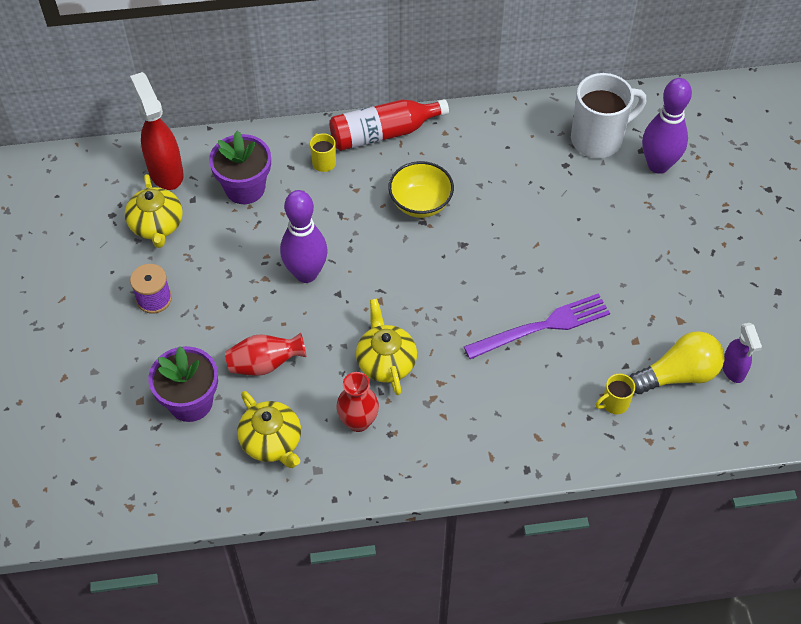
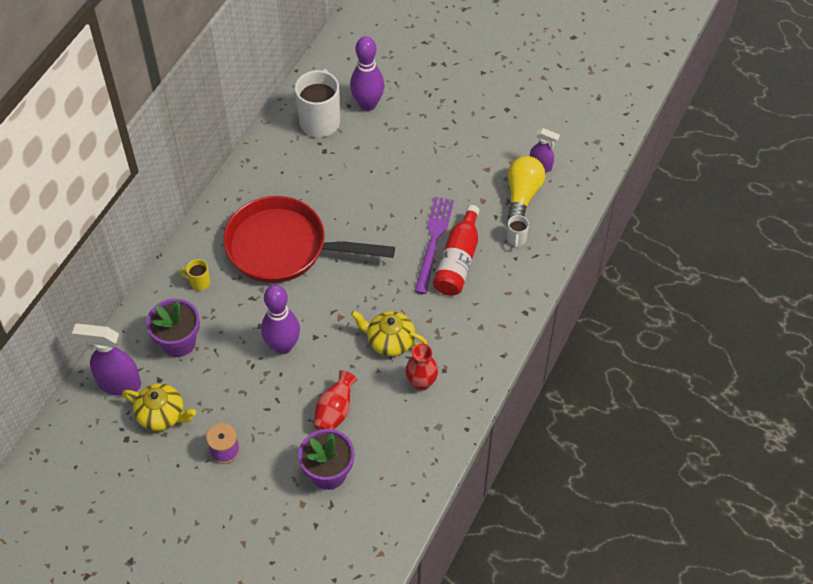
camera: 55 degrees left, 0 degrees up
red spray bottle [130,72,184,190] -> purple spray bottle [72,324,141,396]
yellow teapot [237,391,301,468] -> none
red bottle [329,99,449,151] -> red bottle moved to [433,205,480,296]
yellow bowl [388,161,454,218] -> red pan [224,196,395,283]
yellow mug [595,374,635,414] -> white mug [507,215,529,249]

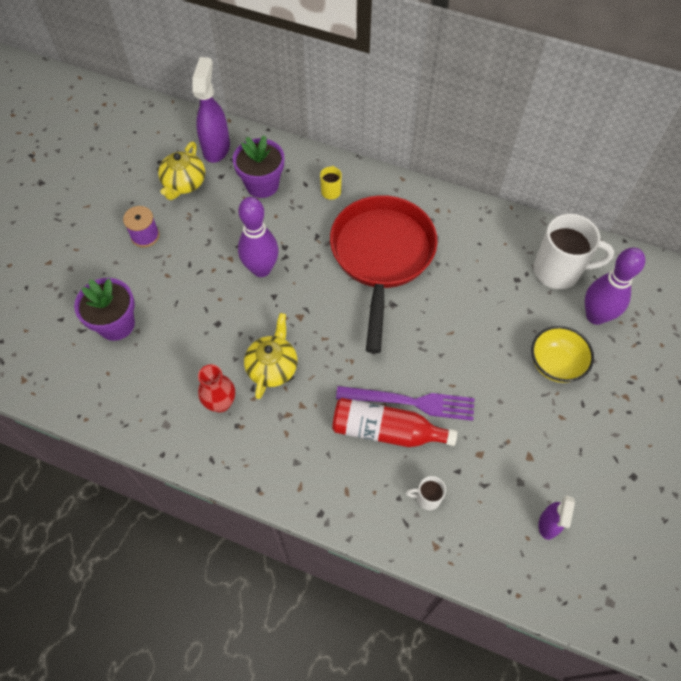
camera: 85 degrees right, 5 degrees up
red vase [313,370,358,430] -> none
yellow light bulb [507,156,545,220] -> none
none -> yellow bowl [531,326,594,383]

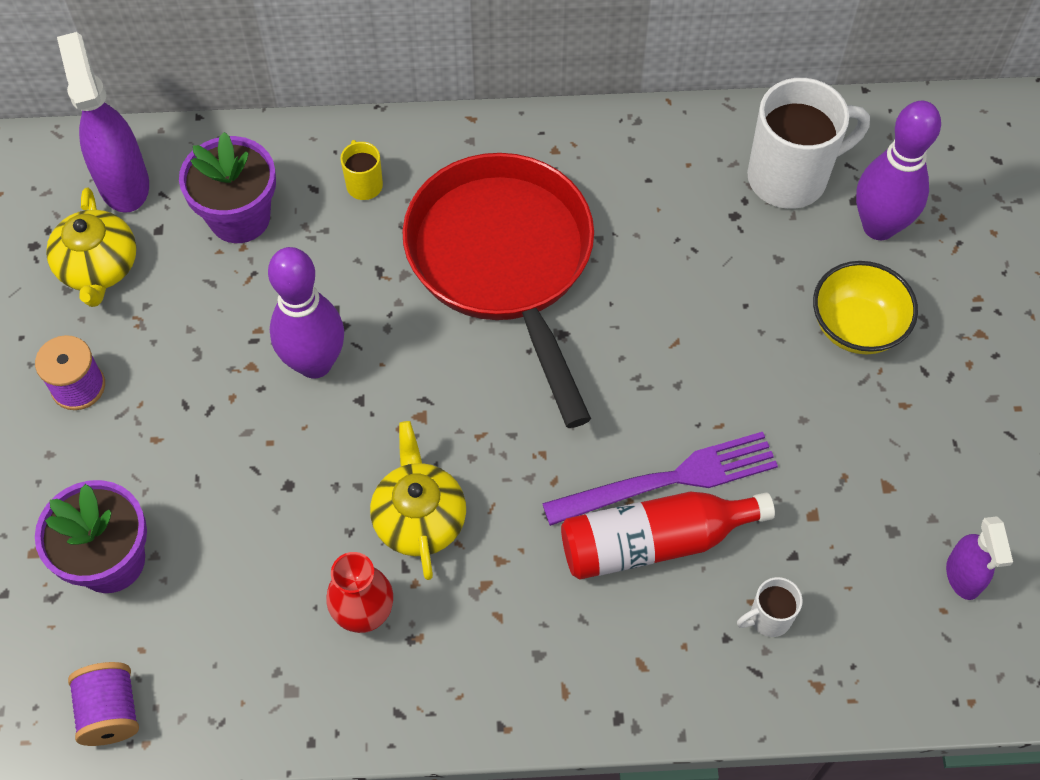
camera: 25 degrees left, 0 degrees up
none -> purple spool [68,662,139,746]

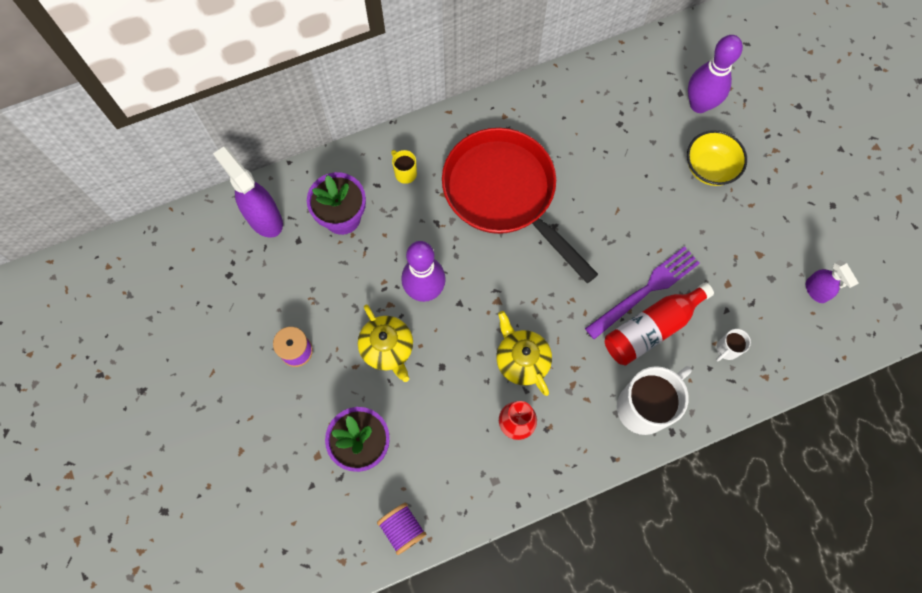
camera: 20 degrees left, 10 degrees up
yellow teapot [46,187,137,307] -> yellow teapot moved to [358,305,413,382]
white mug [747,78,870,209] -> white mug moved to [617,366,692,435]

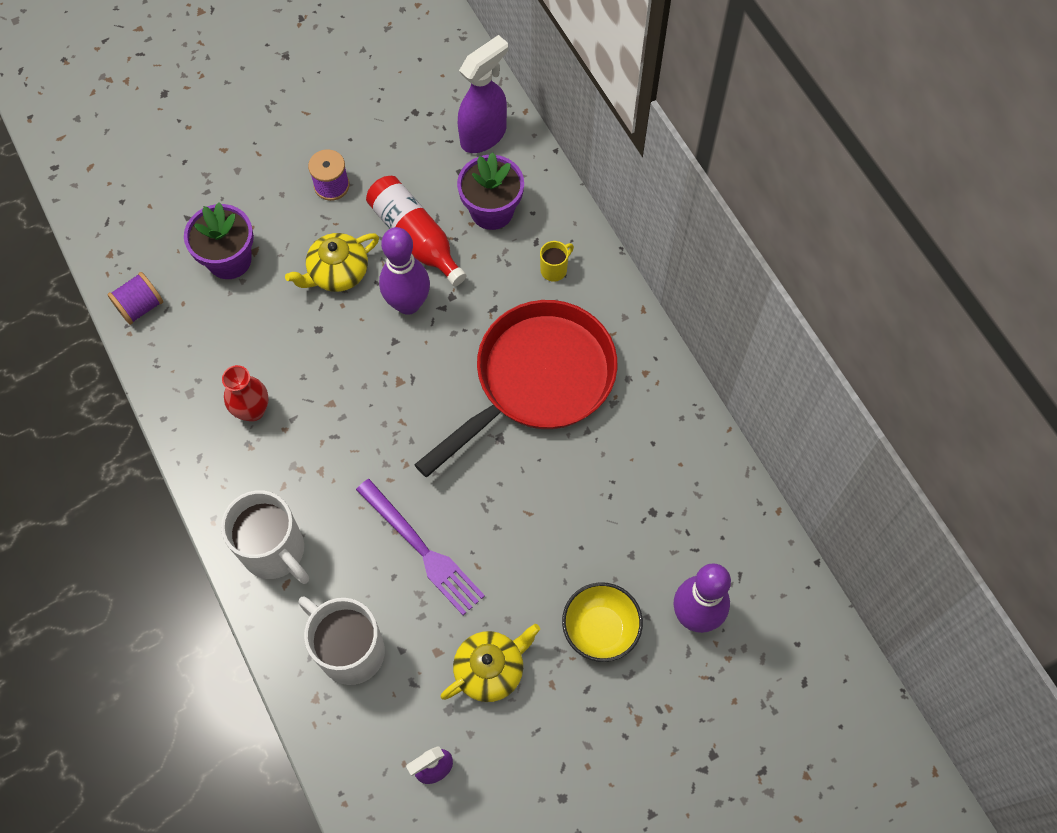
camera: 85 degrees right, 5 degrees down
yellow teapot [496,311,552,396] -> yellow teapot moved to [441,624,540,702]
red bottle [605,282,714,365] -> red bottle moved to [366,176,467,286]
white mug [716,329,751,361] -> white mug [299,596,385,685], size x2.19

